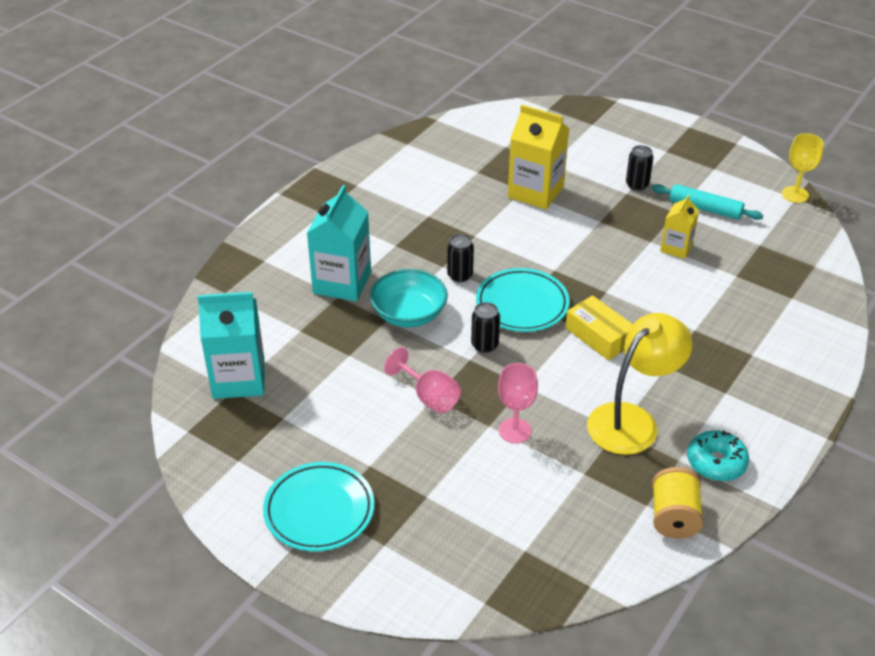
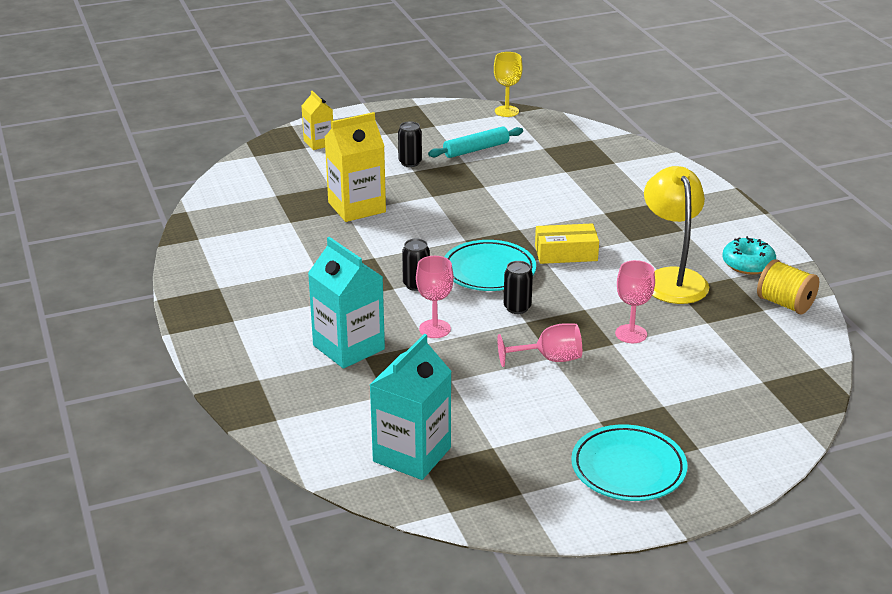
camera: 55 degrees left, 10 degrees down
turquoise bowl [370,269,448,327] -> pink goblet [416,256,454,338]
yellow carton [660,195,699,259] -> yellow carton moved to [302,91,333,150]

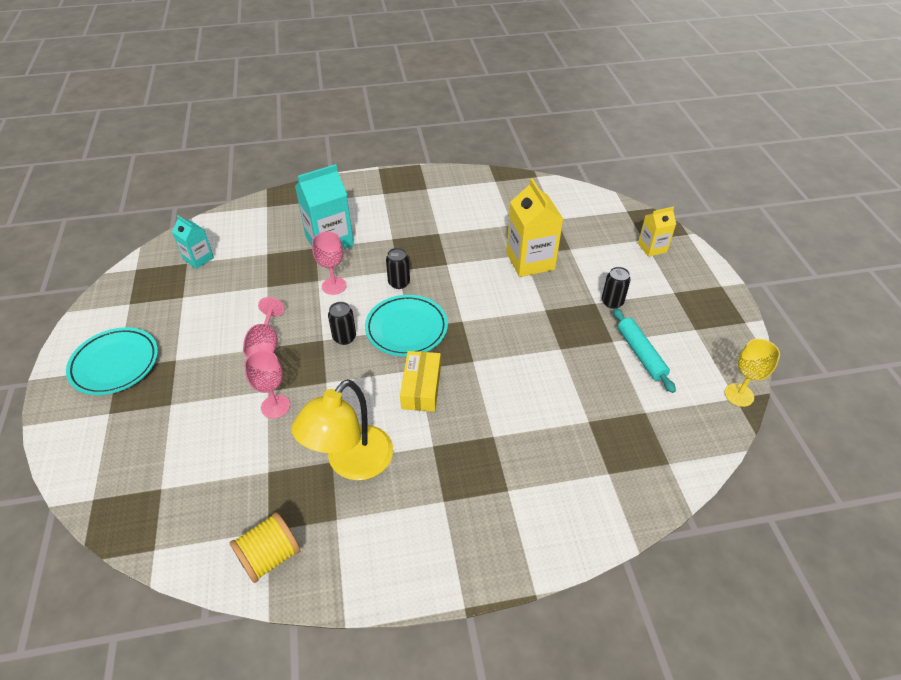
camera: 100 degrees right, 15 degrees up
turquoise carton [370,334,452,480] -> turquoise carton [172,215,214,269], size x0.57
yellow lamp [644,166,709,304] -> yellow lamp turned 120 degrees clockwise [291,379,393,481]
turquoise donut [723,236,776,275] -> none

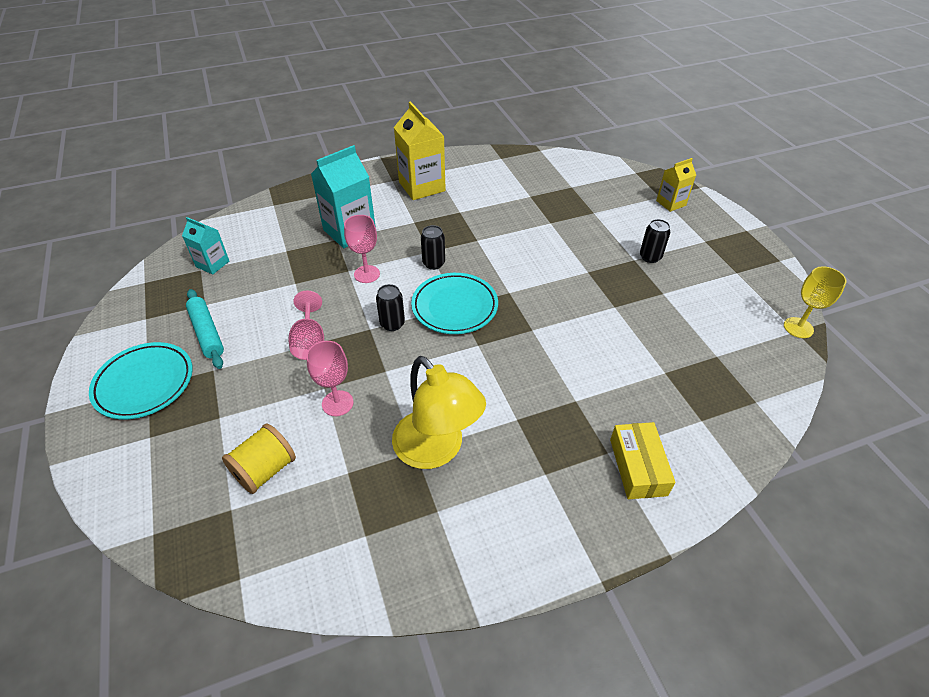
camera: 10 degrees left, 0 degrees up
yellow spool [230,512,300,583] -> yellow spool moved to [222,424,296,494]
yellow lamp [291,379,393,481] -> yellow lamp turned 60 degrees counterclockwise [392,356,486,469]
yellow box [400,351,441,412] -> yellow box moved to [610,422,675,499]
yellow carton [506,178,563,277] -> yellow carton moved to [394,101,446,200]
turquoise rolling pin [613,308,676,393] -> turquoise rolling pin moved to [186,289,224,369]

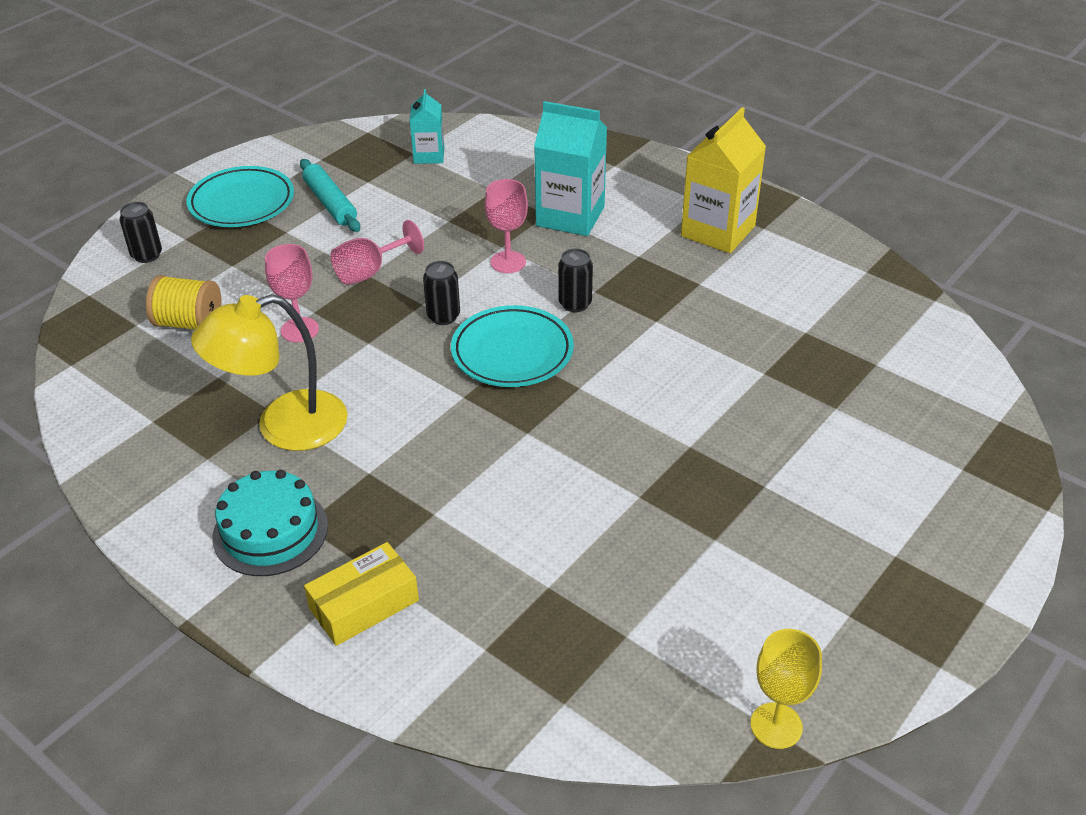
camera: 60 degrees right, 5 degrees down
turquoise rolling pin [186,289,224,369] -> turquoise rolling pin turned 60 degrees counterclockwise [300,159,360,232]
yellow lamp [392,356,486,469] -> yellow lamp turned 45 degrees clockwise [191,294,347,451]
black can [640,219,670,263] -> black can moved to [119,202,162,263]
yellow carton [656,158,696,212] -> none
none -> turquoise cake [212,470,328,576]

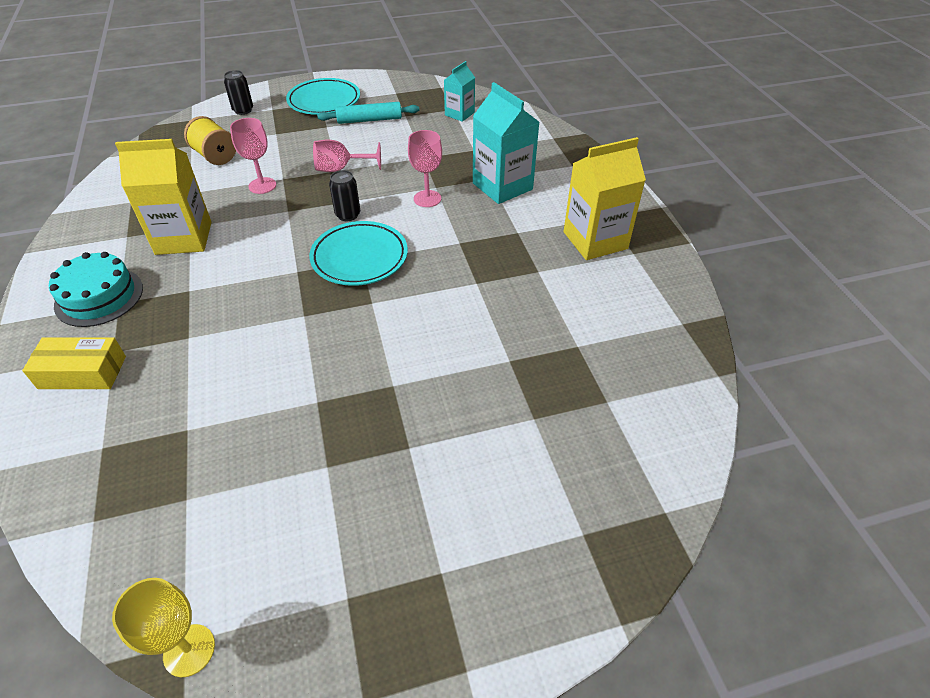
camera: 35 degrees right, 5 degrees up
yellow lamp [191,294,347,451] -> yellow carton [115,139,211,255]
turquoise rolling pin [300,159,360,232] -> turquoise rolling pin turned 75 degrees clockwise [317,102,419,124]
black can [558,249,593,312] -> none

